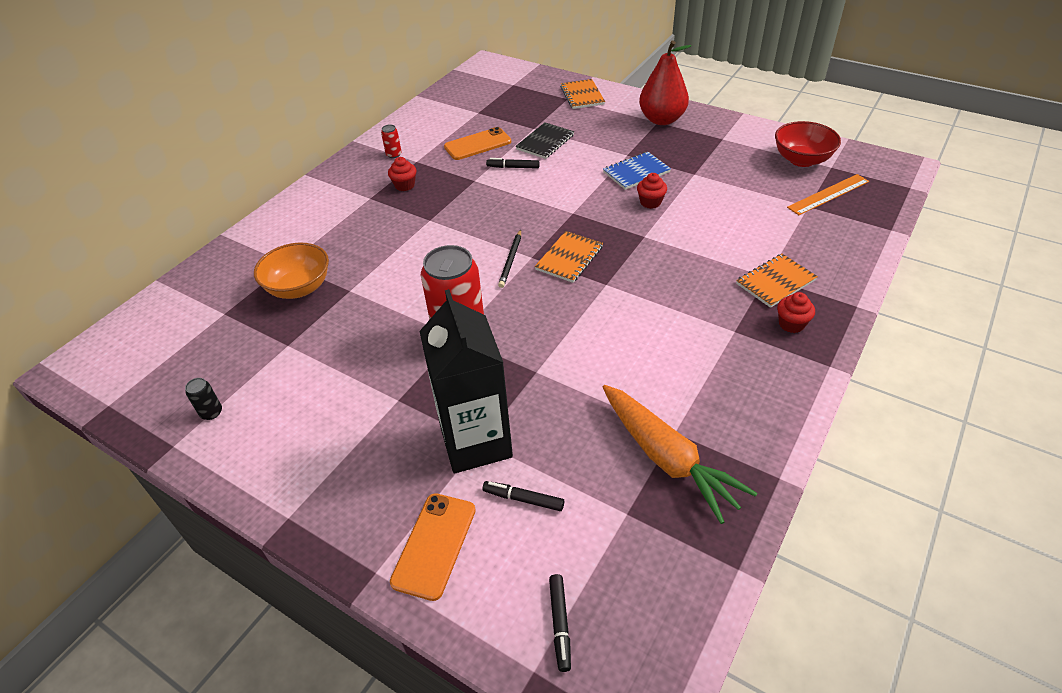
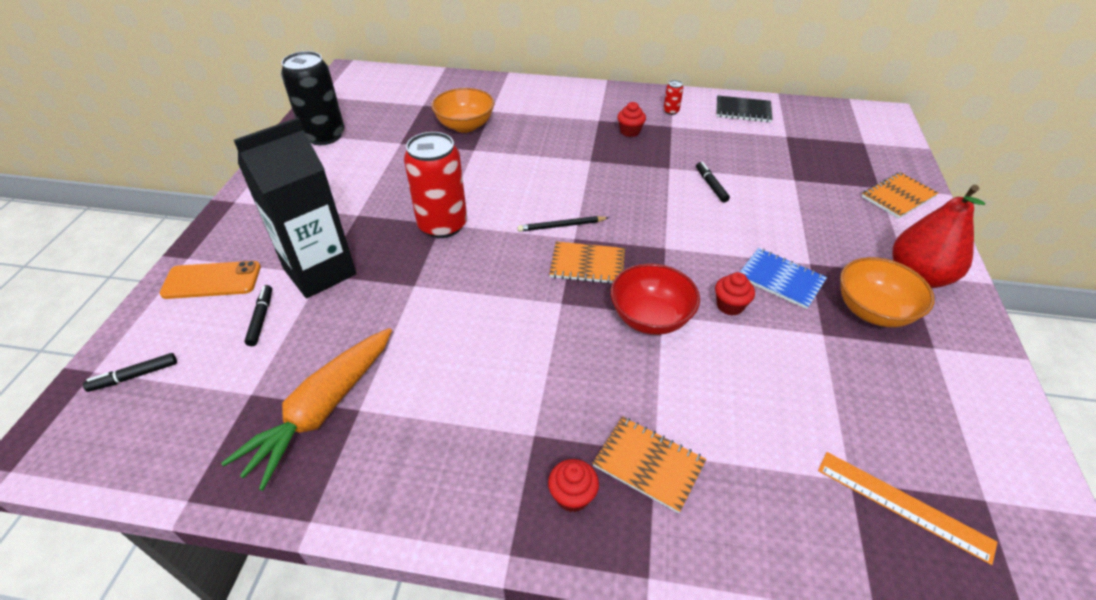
camera: 65 degrees right, 0 degrees up
black can [185,378,222,420] -> black can [281,51,344,145], size x2.50
orange phone [444,127,511,160] -> none
black notebook [516,122,574,159] -> black notebook moved to [716,95,772,122]
red bowl [775,121,841,167] -> red bowl moved to [610,263,700,335]
none -> orange bowl [840,257,935,327]

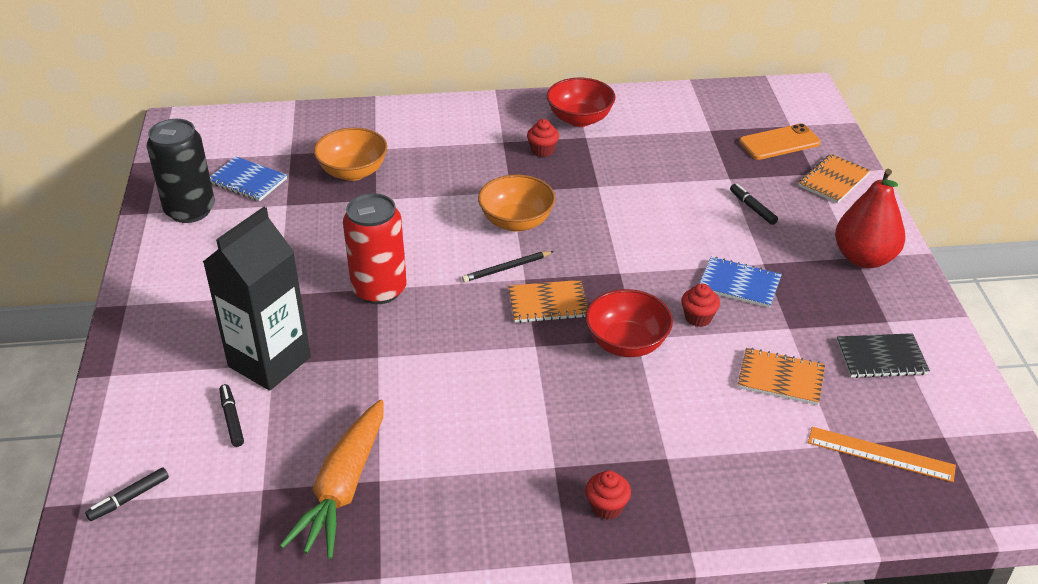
camera: 15 degrees left, 5 degrees down
orange phone [159,261,261,299] -> orange phone moved to [739,123,821,160]
orange notebook [593,416,706,513] -> orange notebook moved to [738,348,825,405]
red can [663,80,683,115] -> red bowl [547,78,616,127]
black marker [696,162,730,202] -> black marker moved to [730,184,778,225]
black notebook [716,95,772,122] -> black notebook moved to [837,333,930,378]
orange bowl [840,257,935,327] -> orange bowl moved to [478,175,555,232]
none -> blue notebook [210,157,287,201]

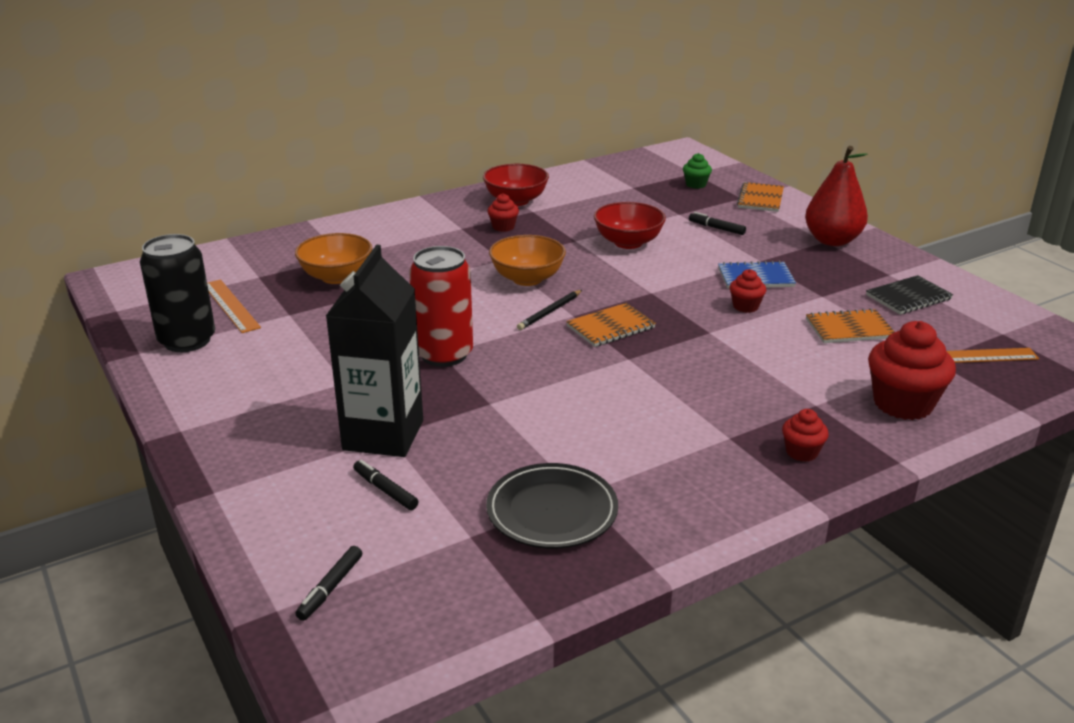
camera: 25 degrees left, 10 degrees down
blue notebook [210,157,287,201] -> orange ruler [207,279,261,333]
orange carrot [280,400,383,559] -> black plate [486,463,618,549]
red bowl [585,289,673,357] -> red bowl moved to [594,202,666,249]
orange phone [739,123,821,160] -> green cupcake [683,153,712,189]
none -> red cupcake [868,321,956,420]

